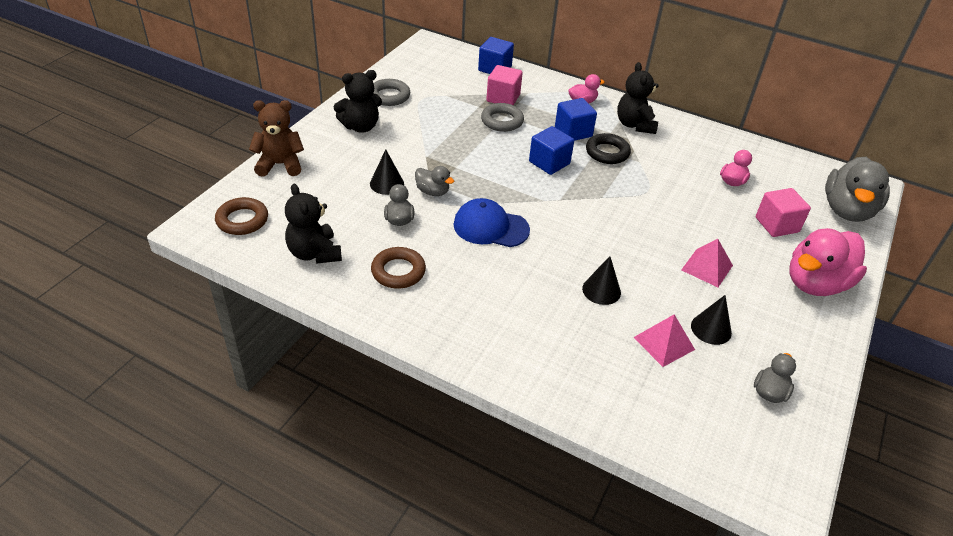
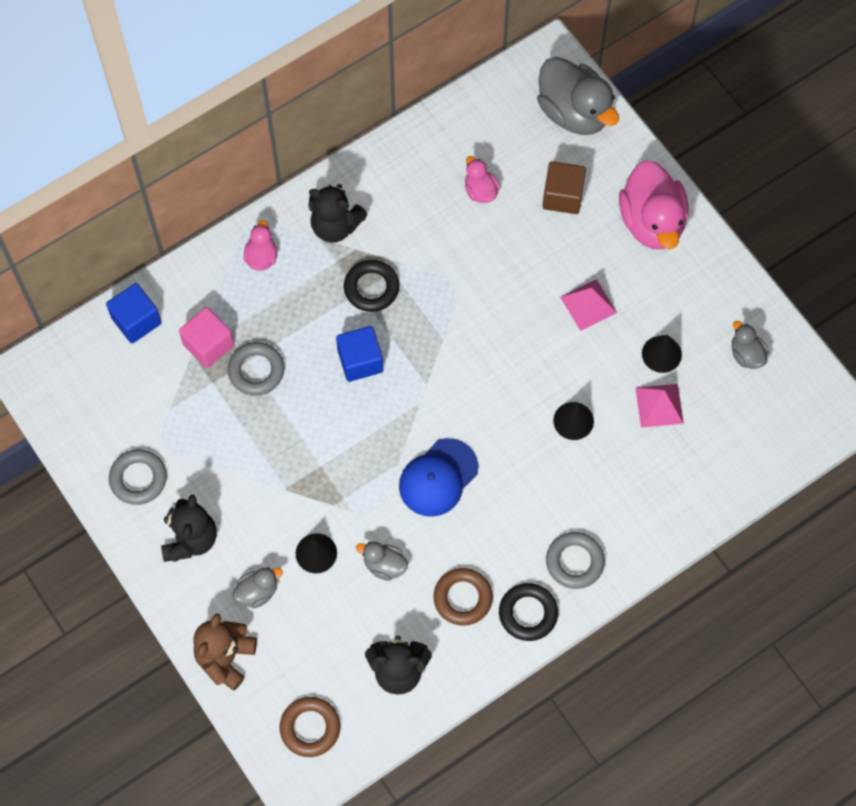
camera: 60 degrees left, 25 degrees up
grey duck [415,166,454,196] -> grey duck moved to [233,567,283,608]
blue cube [555,98,597,141] -> none
pink cube [756,188,811,237] -> brown cube [542,161,586,214]
none -> black ring [499,583,558,641]
none -> grey ring [546,532,605,589]

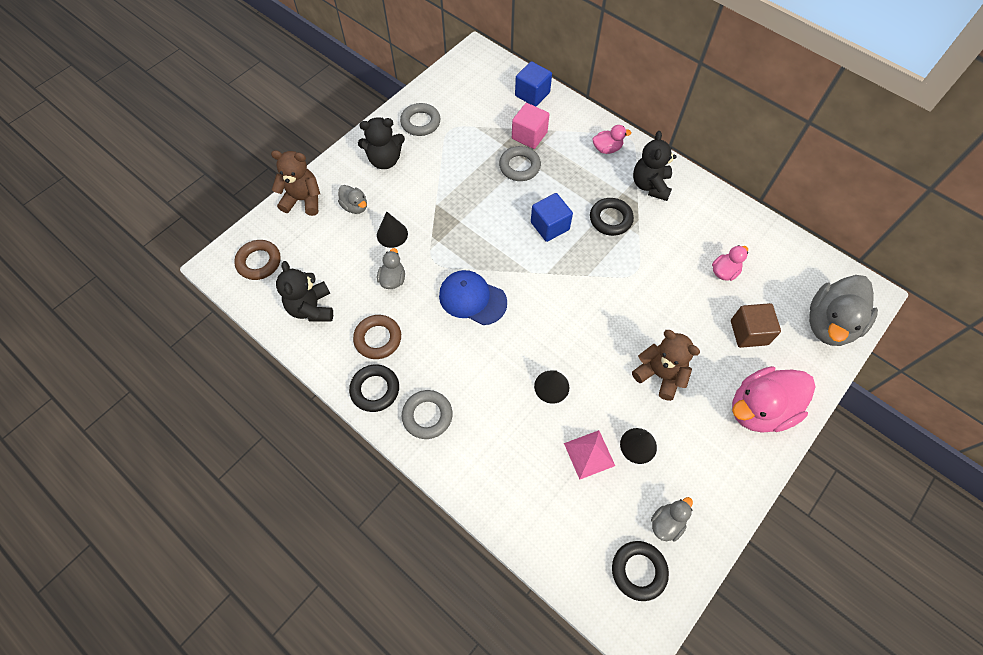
camera: 75 degrees right, 5 degrees down
pink pyramid [560,279,617,331] -> brown teddy bear [632,330,700,401]
none -> black ring [612,541,669,601]

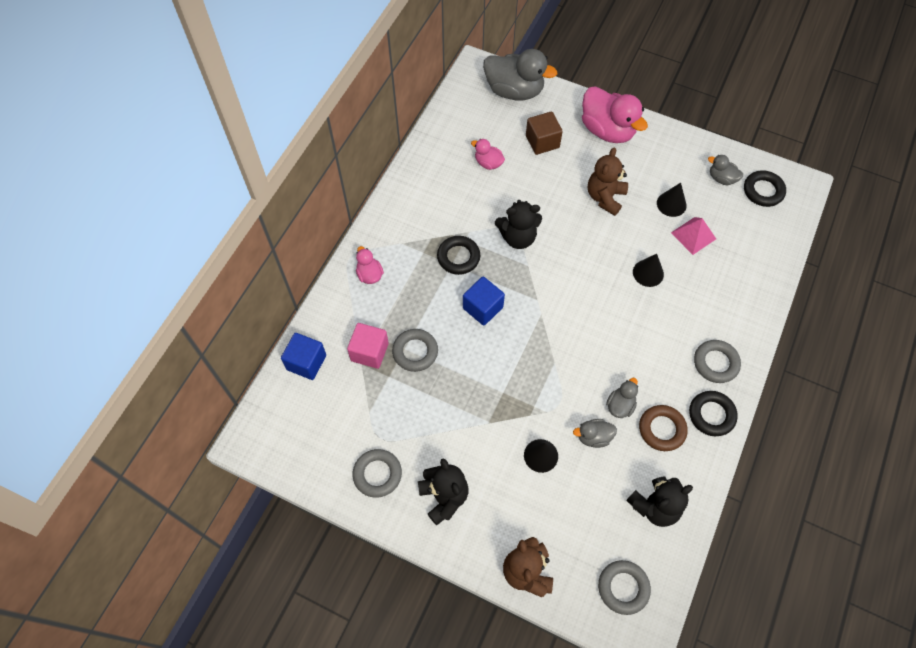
camera: 105 degrees left, 0 degrees up
brown ring [234,240,281,280] -> grey ring [598,560,651,615]
grey duck [338,185,367,214] -> grey duck moved to [606,378,638,418]
blue cap [439,270,507,325] -> none
black teddy bear [633,131,676,201] -> black teddy bear moved to [495,200,542,249]

